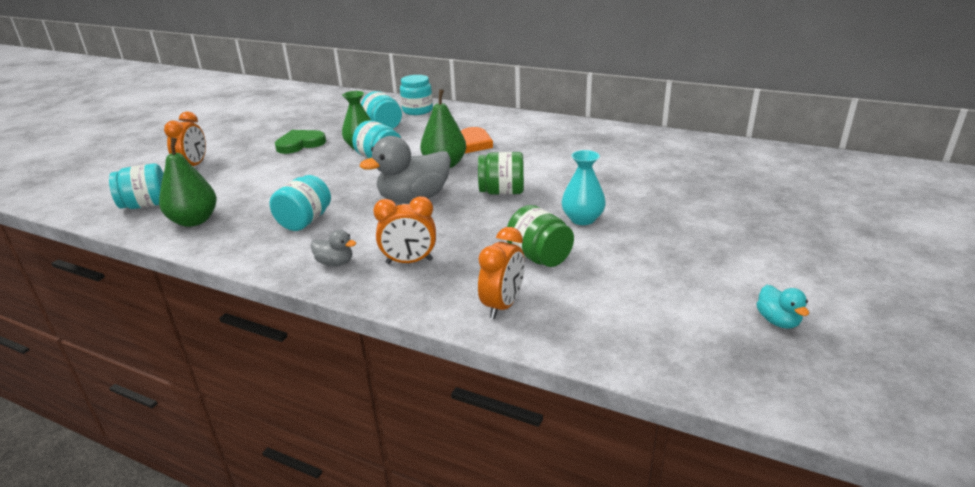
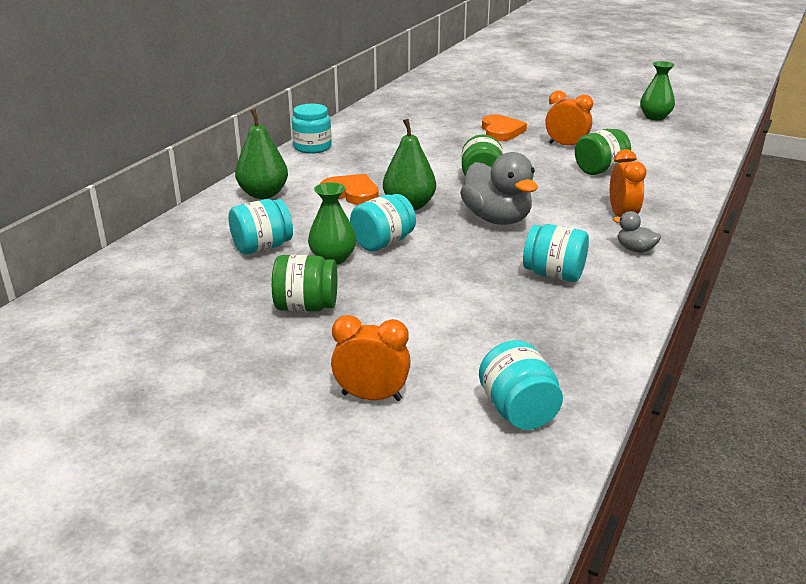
camera: 90 degrees left, 0 degrees up
green pear [159,137,217,227] -> green pear moved to [235,109,288,199]
green heart [275,130,326,154] -> green jar [272,255,337,311]
grey duck [311,230,356,266] -> grey duck turned 75 degrees counterclockwise [613,211,661,253]
turquoise jar [400,75,433,115] -> turquoise jar moved to [292,104,332,154]
orange clock [478,227,525,319] -> orange clock moved to [545,91,593,146]
turquoise vase [561,150,606,225] -> none
turquoise duck [756,285,809,329] -> green vase [640,61,675,120]
none -> orange heart [482,115,527,141]

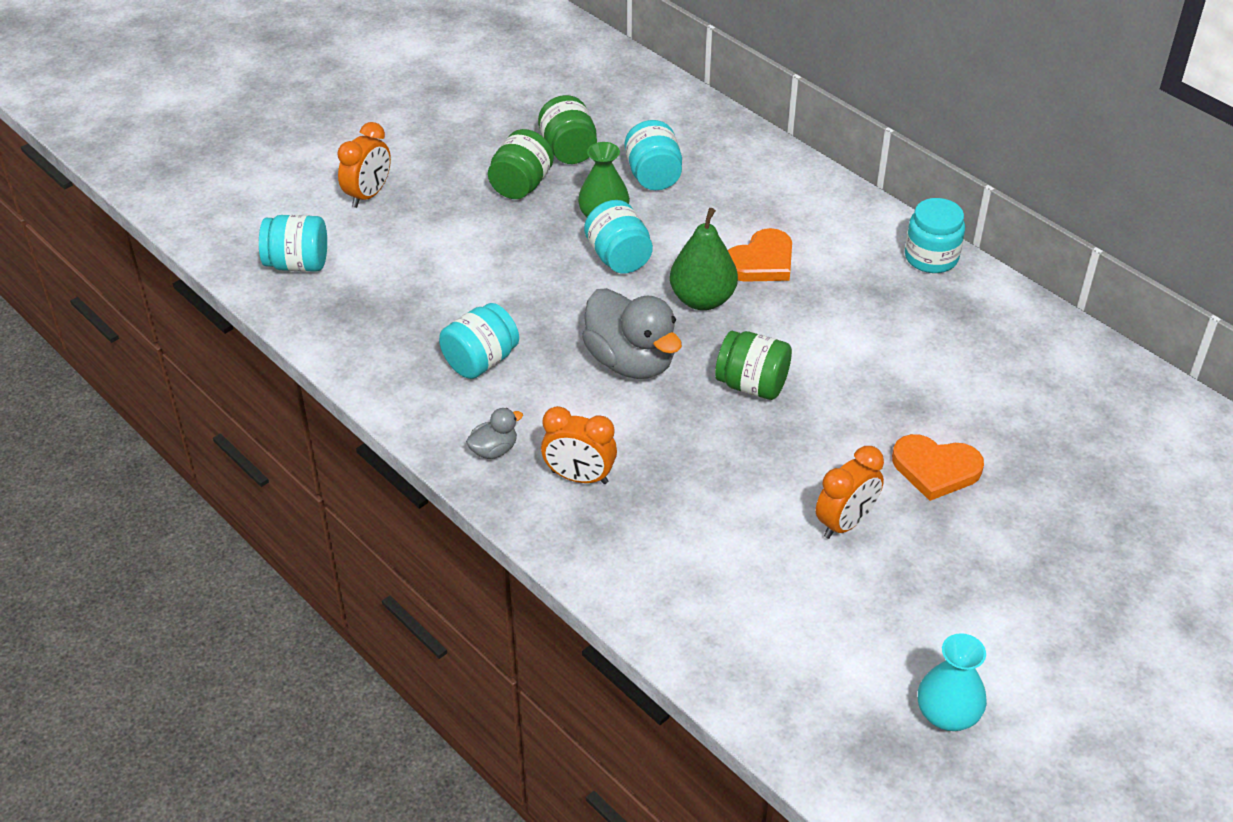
camera: 110 degrees right, 15 degrees up
green pear [235,109,288,199] -> none
grey duck [460,152,537,225] -> grey duck turned 120 degrees counterclockwise [582,288,682,379]
green jar [575,129,631,175] -> green jar moved to [538,95,597,164]
green vase [640,61,675,120] -> turquoise vase [918,633,987,731]

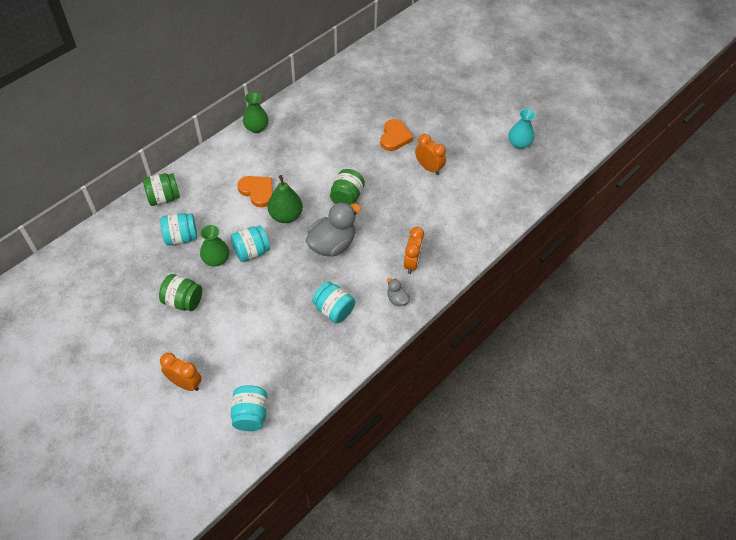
camera: 95 degrees left, 10 degrees up
green jar [538,95,597,164] -> green jar moved to [143,173,180,206]
turquoise jar [905,198,965,273] -> green vase [243,92,269,133]

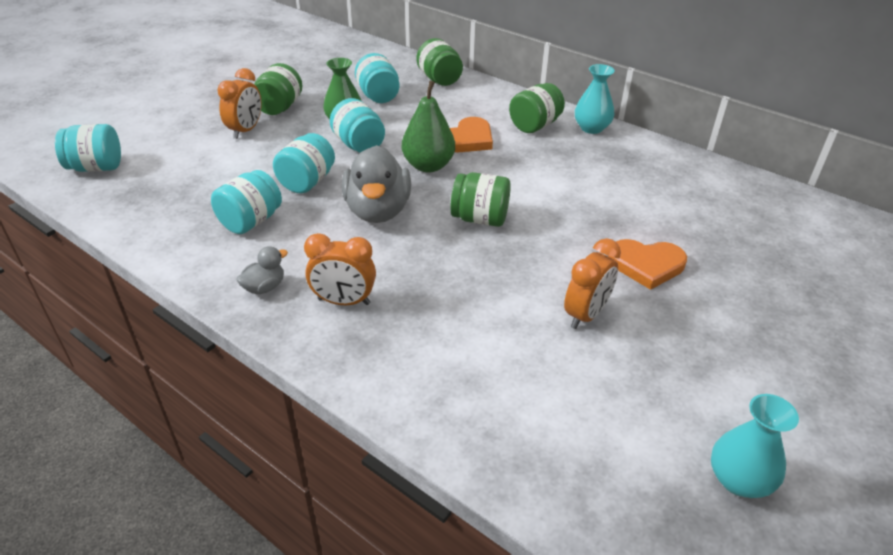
camera: 85 degrees right, 15 degrees down
orange clock [160,353,202,391] -> orange clock moved to [217,68,261,139]
green vase [243,92,269,133] -> turquoise vase [575,64,615,134]
grey duck [306,202,361,257] -> grey duck turned 45 degrees clockwise [342,145,411,223]
none -> turquoise jar [273,133,335,193]
none -> green jar [509,83,565,133]

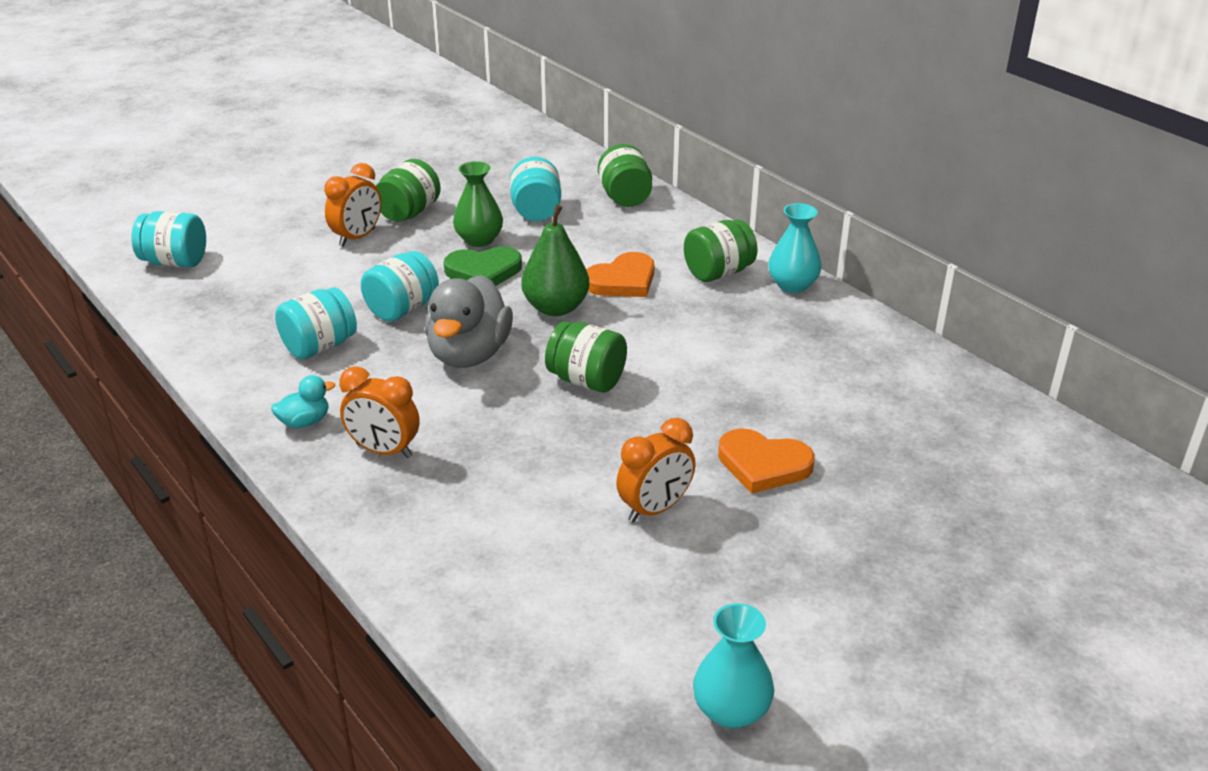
camera: 15 degrees right, 5 degrees down
grey duck [236,246,288,294] -> turquoise duck [271,375,335,428]
turquoise jar [330,98,385,153] -> green heart [444,246,522,286]

